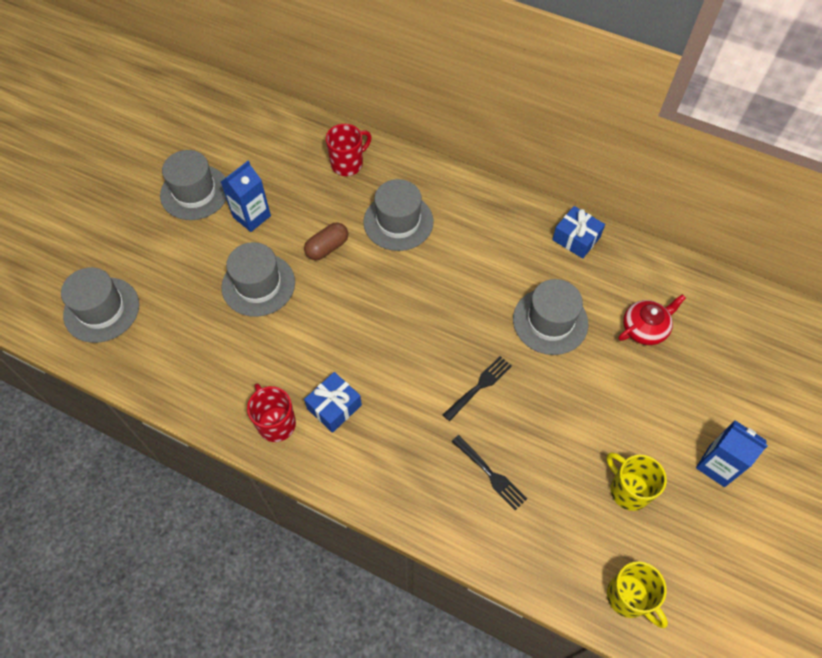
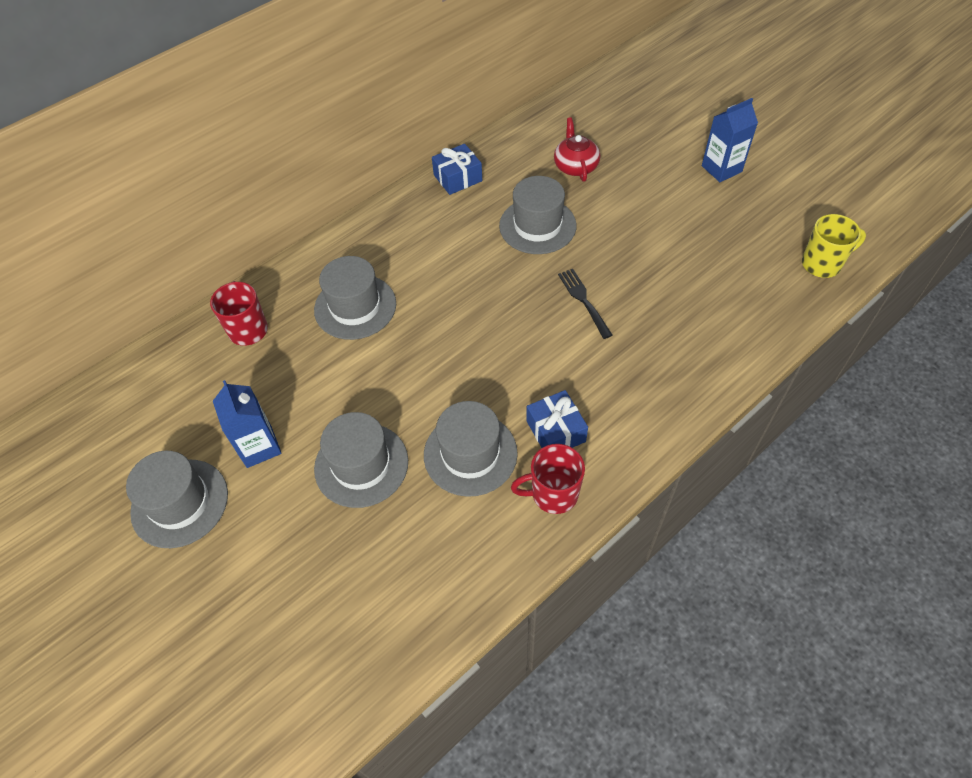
camera: 65 degrees left, 5 degrees down
grey hat [61,267,139,343] -> grey hat moved to [424,401,518,497]
brown capsule [304,223,348,260] -> none
black fork [452,435,527,511] -> none
yellow mug [606,452,667,511] -> none

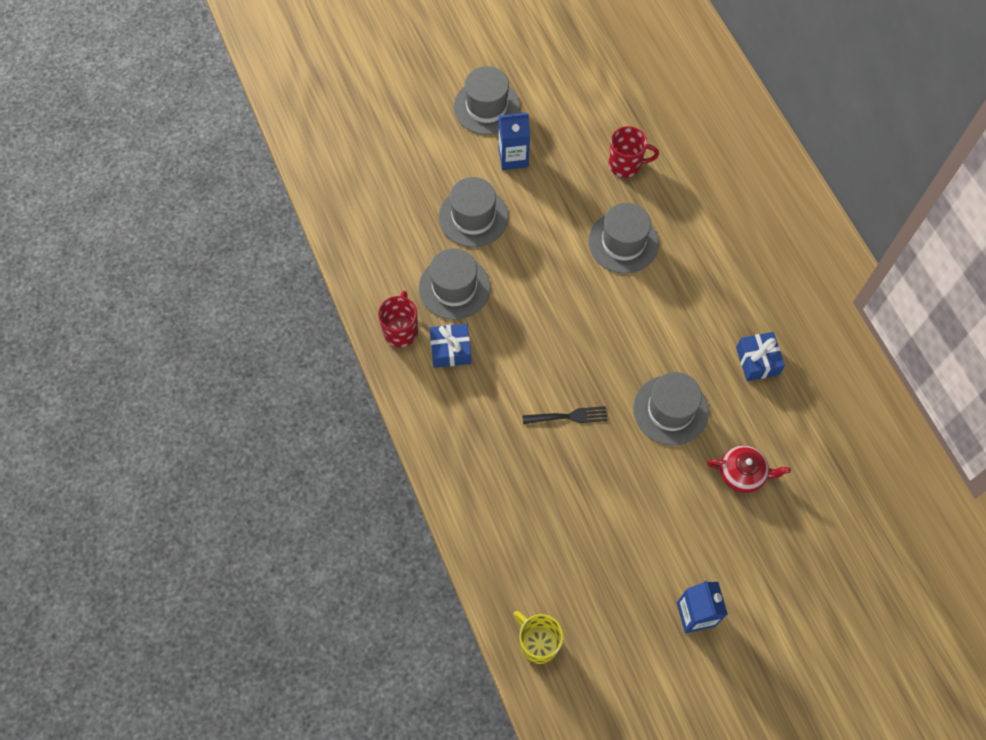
camera: 105 degrees right, 10 degrees up
yellow mug [802,214,866,278] -> yellow mug turned 135 degrees clockwise [514,611,564,664]

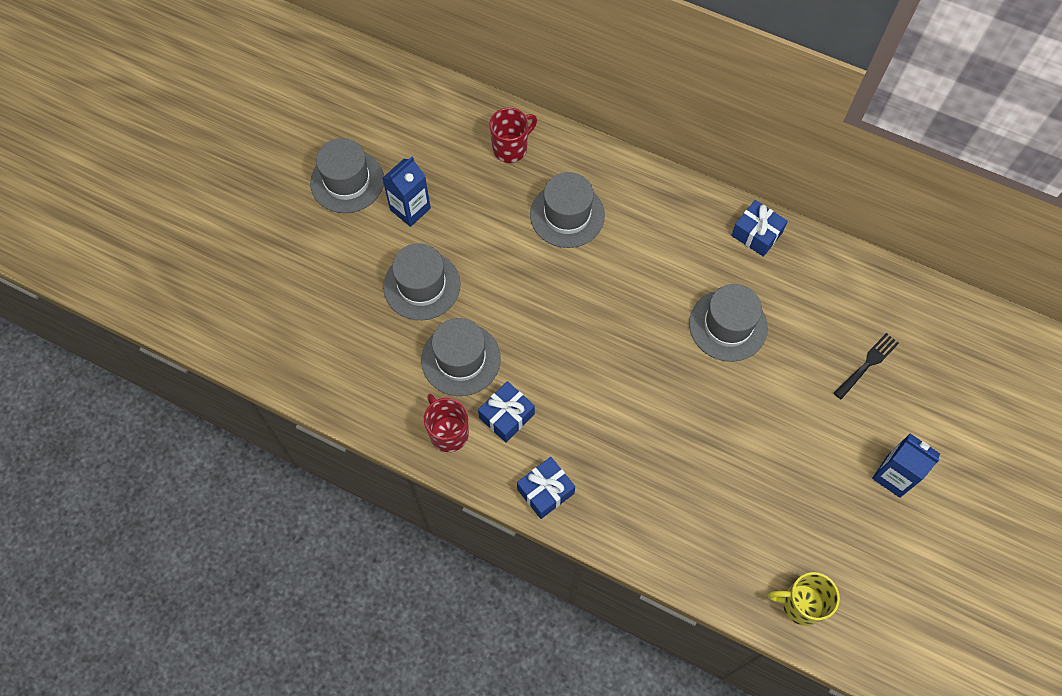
camera: 40 degrees left, 0 degrees up
black fork [522,406,608,424] -> black fork moved to [834,333,899,399]
red teapot [707,445,791,493] -> none
none -> blue gift [517,457,575,519]

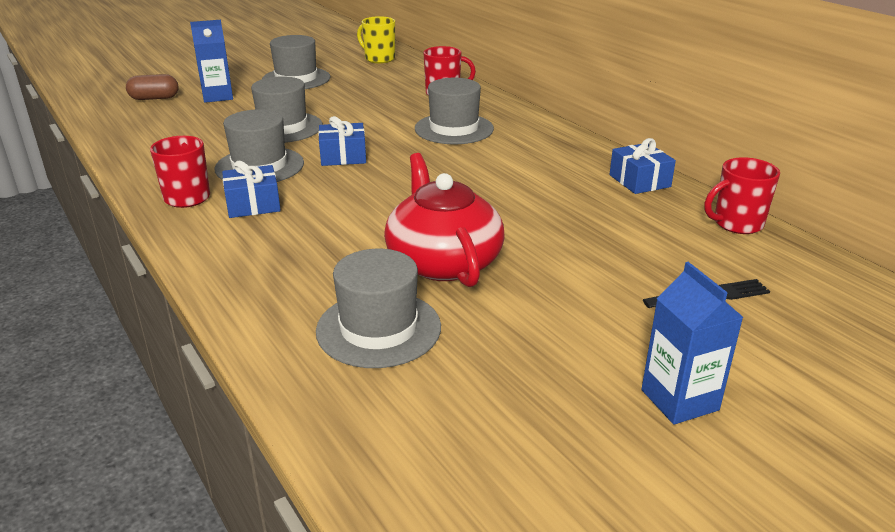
camera: 30 degrees right, 35 degrees down
blue carton [382,157,431,227] -> blue carton moved to [190,20,233,103]
blue gift [517,457,575,519] -> blue gift moved to [318,116,366,166]
grey hat [689,284,768,362] -> grey hat moved to [316,249,441,368]
yellow mug [768,572,840,626] -> yellow mug moved to [357,16,395,63]
none -> brown capsule [126,74,178,100]
none -> red teapot [384,153,505,287]
none -> red mug [705,157,780,234]

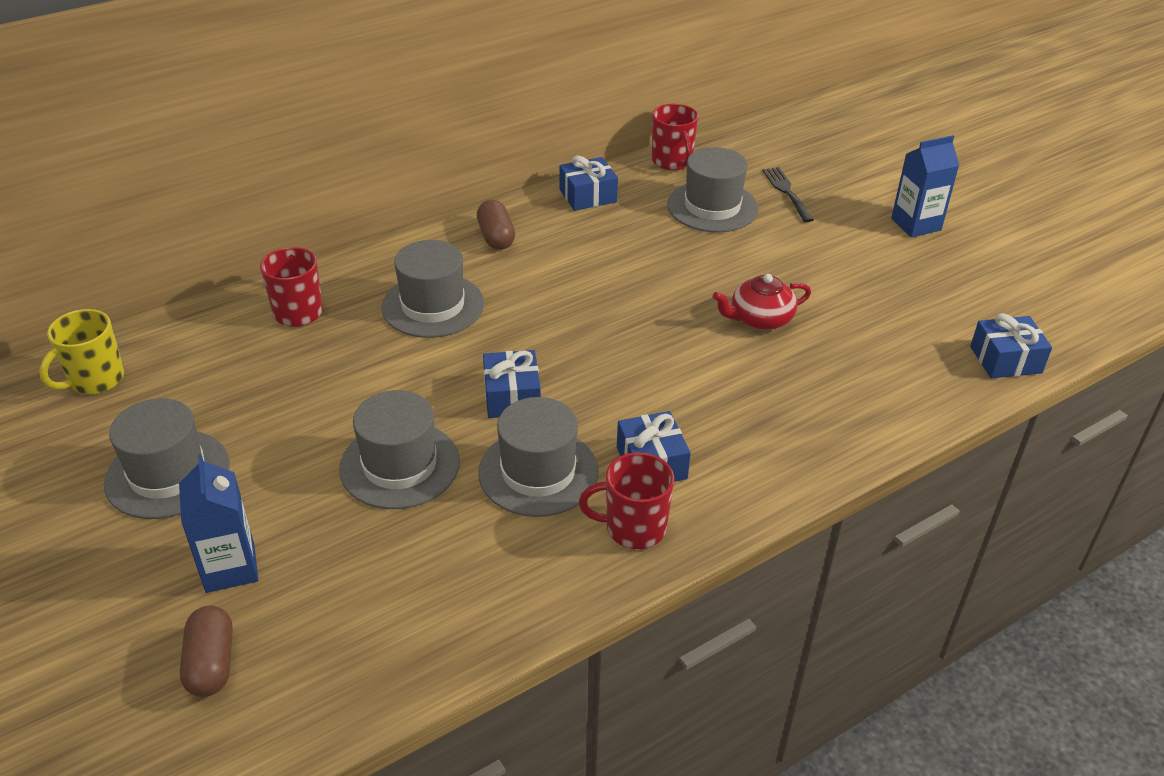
camera: 90 degrees left, 10 degrees up
grey hat [316,249,441,368] -> grey hat moved to [667,147,758,232]
red teapot [384,153,505,287] -> red teapot [713,274,811,330], size x0.59
none -> brown capsule [477,200,515,250]
none -> blue gift [970,314,1052,378]

